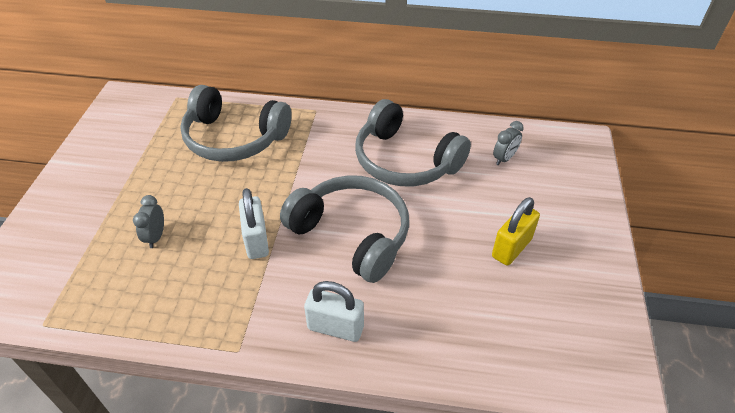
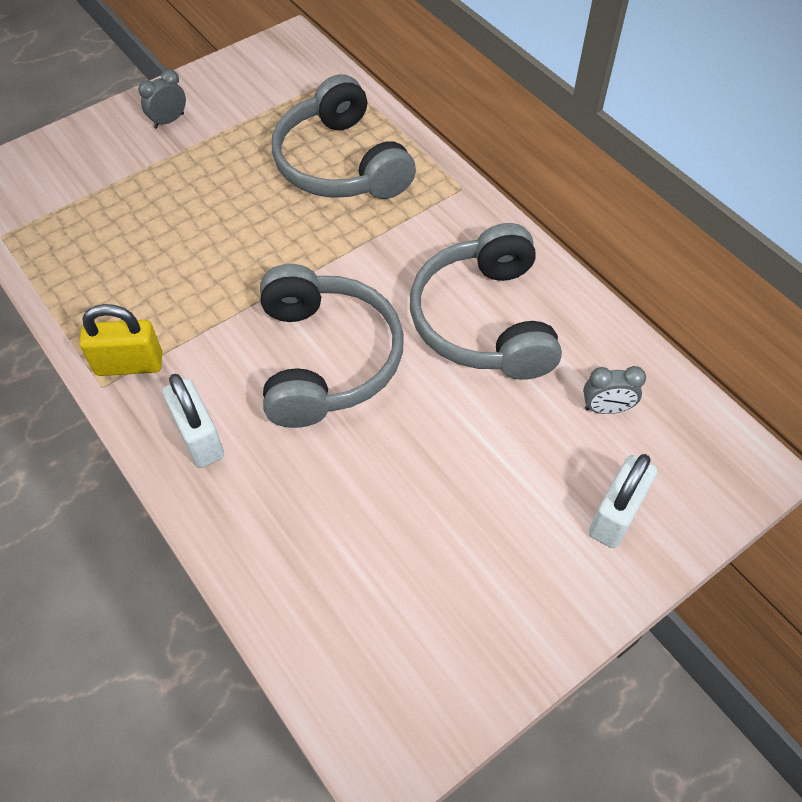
camera: 45 degrees right, 10 degrees up
grey clock [133,195,164,248] -> grey clock moved to [138,69,186,129]
white padlock [239,188,269,259] -> white padlock moved to [589,454,657,548]
yellow padlock [492,197,540,266] -> yellow padlock moved to [79,304,163,376]

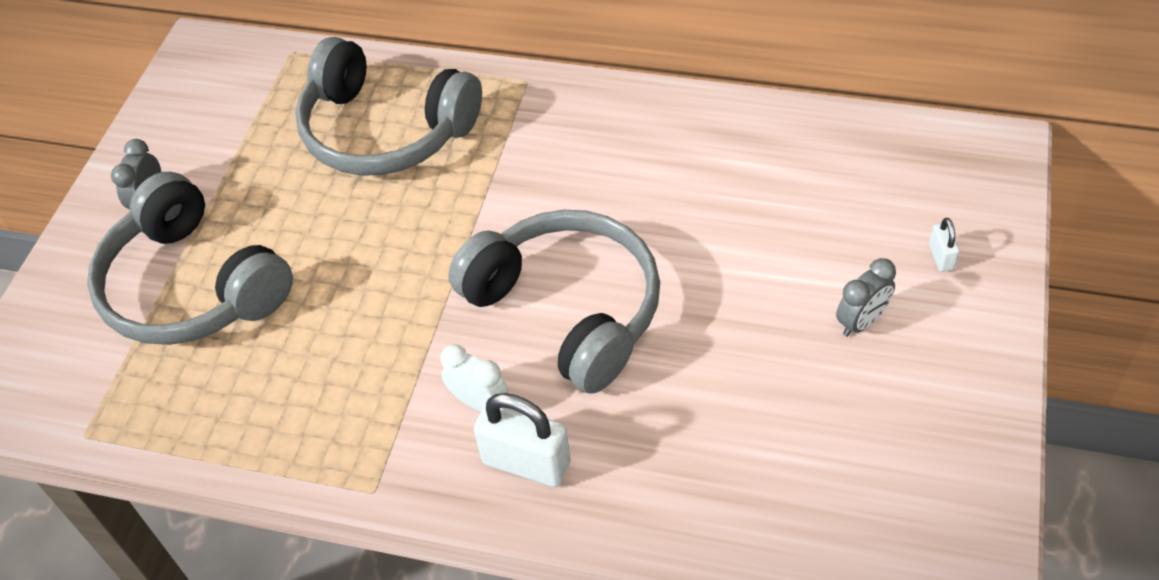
camera: 35 degrees left, 5 degrees down
yellow padlock [79,304,163,376] -> none
grey headphones [410,223,562,380] -> grey headphones moved to [87,172,293,345]
grey clock [583,366,646,414] -> grey clock moved to [836,258,896,337]
white padlock [589,454,657,548] -> white padlock [929,218,960,272], size x0.49
none -> white clock [440,344,508,411]

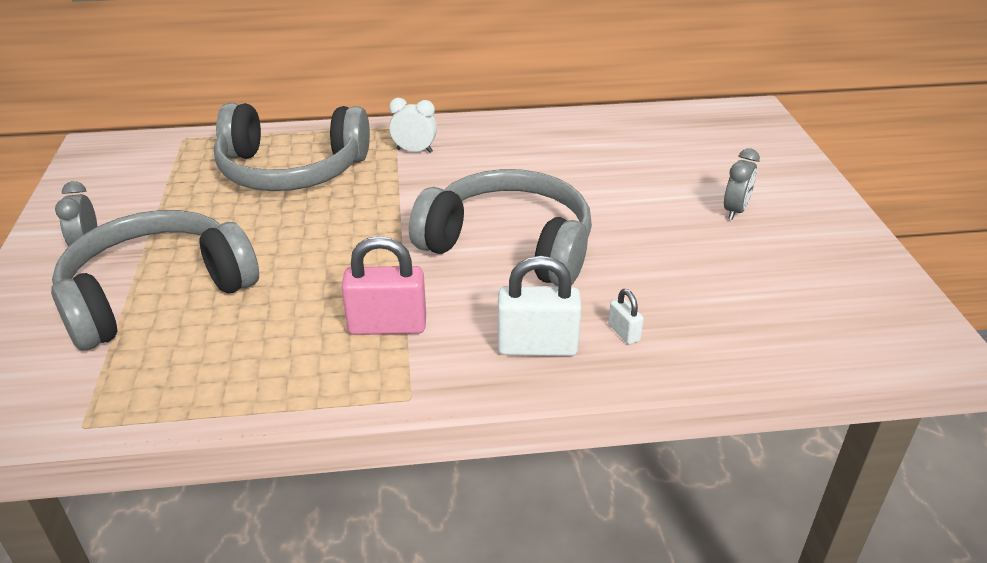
camera: 25 degrees left, 15 degrees down
grey headphones [87,172,293,345] -> grey headphones turned 120 degrees clockwise [51,210,259,350]
white clock [440,344,508,411] -> white clock moved to [389,98,437,153]
white padlock [929,218,960,272] -> white padlock moved to [608,289,644,344]
none -> pink padlock [342,236,426,335]

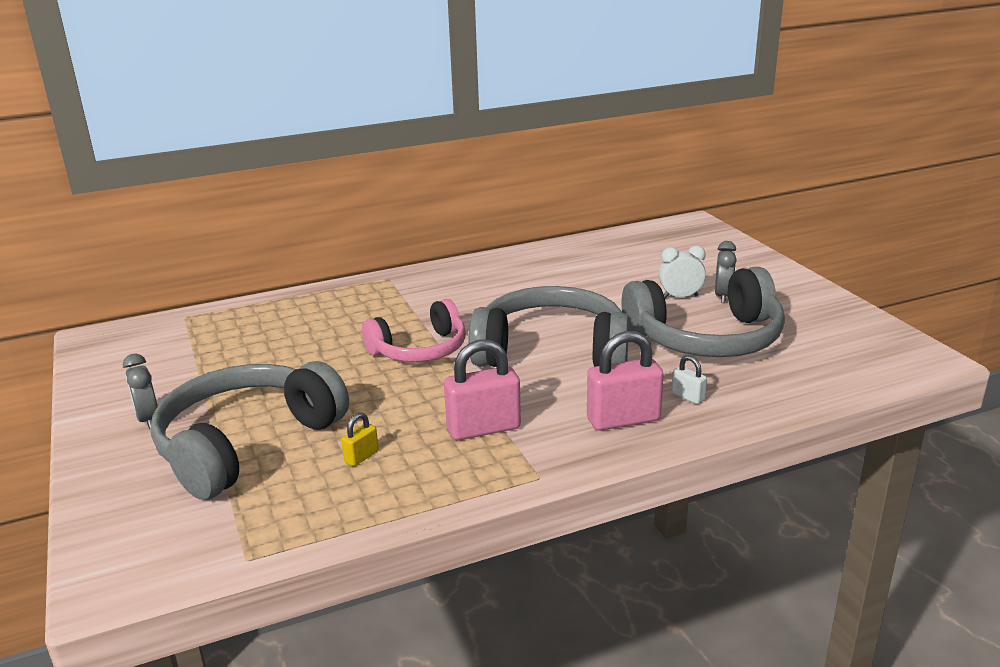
camera: 15 degrees left, 10 degrees down
grey headphones [214,103,370,191] -> grey headphones moved to [621,267,785,357]
white clock [389,98,437,153] -> white clock moved to [659,246,706,299]
white padlock [498,256,582,356] -> pink padlock [587,331,664,431]
none -> yellow padlock [341,412,379,466]
none -> pink headphones [362,299,466,362]

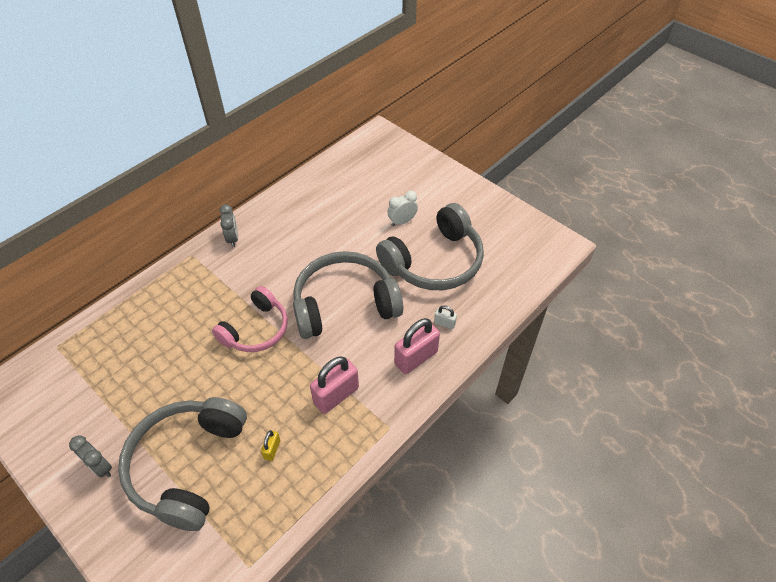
camera: 25 degrees left, 25 degrees up
grey clock [715,241,737,303] -> grey clock moved to [219,204,238,247]

